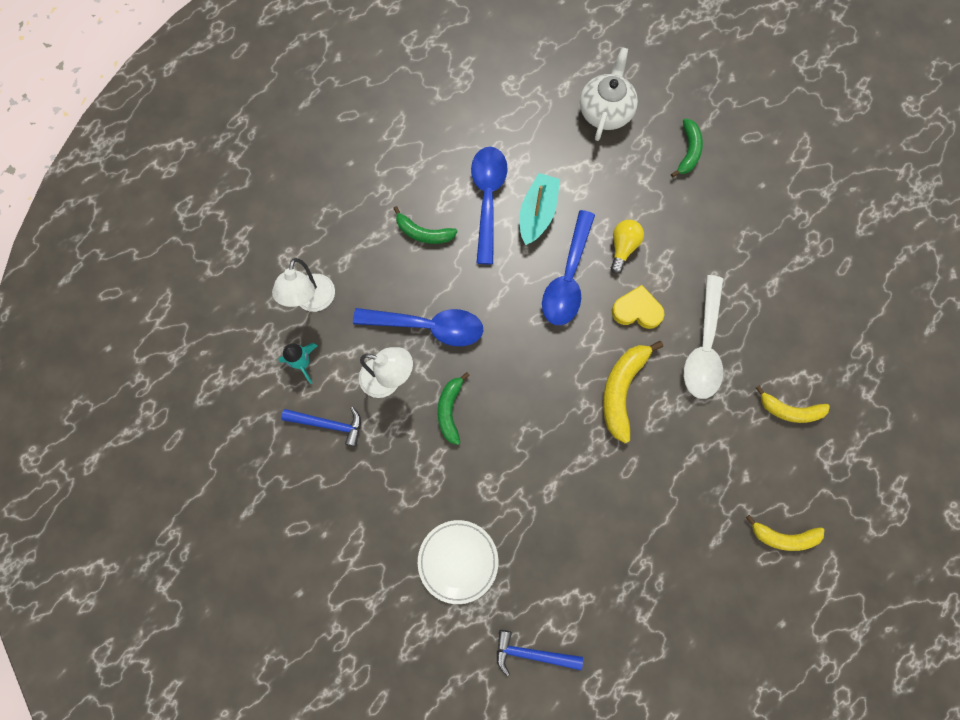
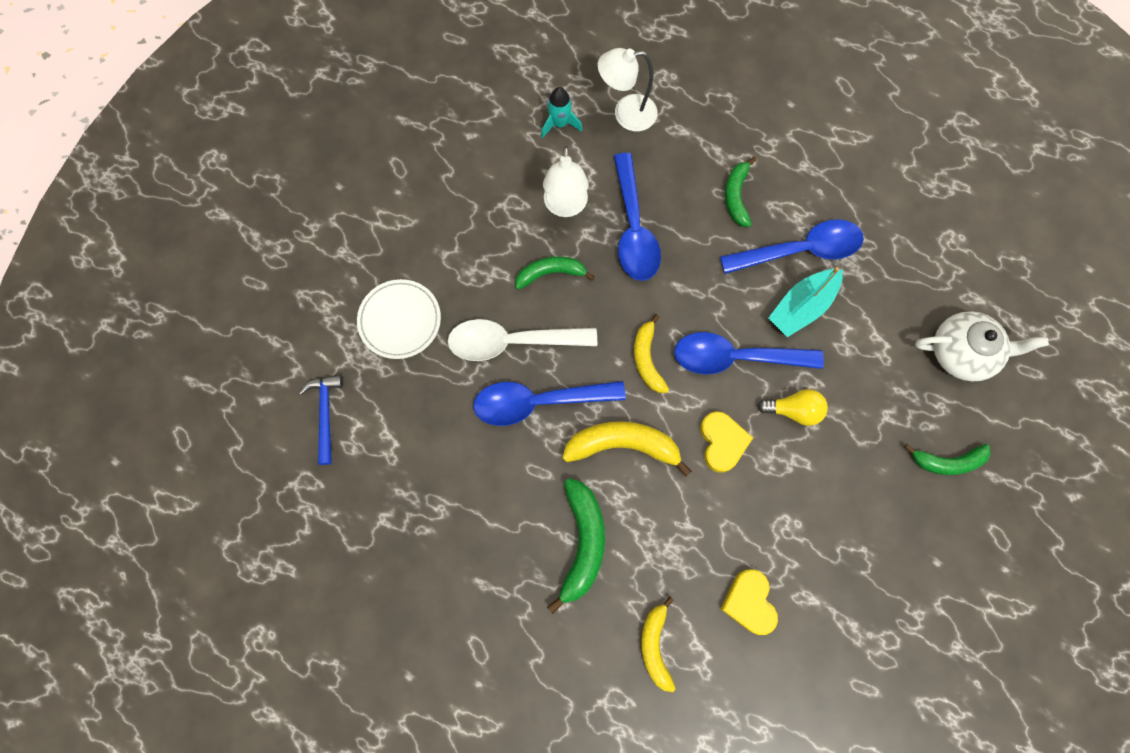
camera: 75 degrees right, 0 degrees up
blue hammer [281,407,361,447] -> none
turquoise boat [520,173,560,245] -> turquoise boat turned 135 degrees clockwise [768,267,843,337]
white spoon [684,275,723,399] -> white spoon moved to [447,319,597,361]
yellow banana [746,515,824,551] -> yellow banana moved to [634,314,669,393]
none -> blue spoon [473,381,626,426]
none -> green banana [547,478,605,614]
none -> yellow heart [721,569,778,635]

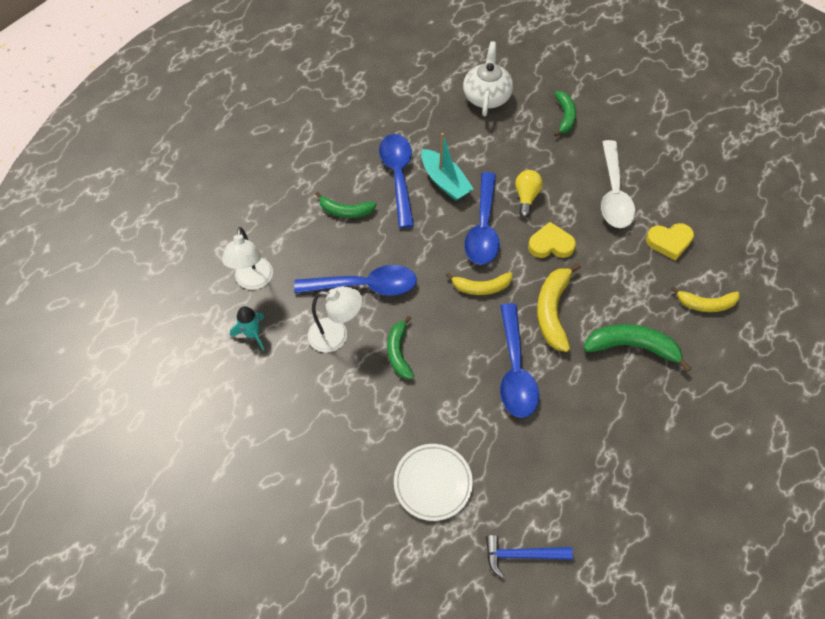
camera: 85 degrees left, 15 degrees down
white spoon [447,319,597,361] -> white spoon moved to [601,140,635,228]

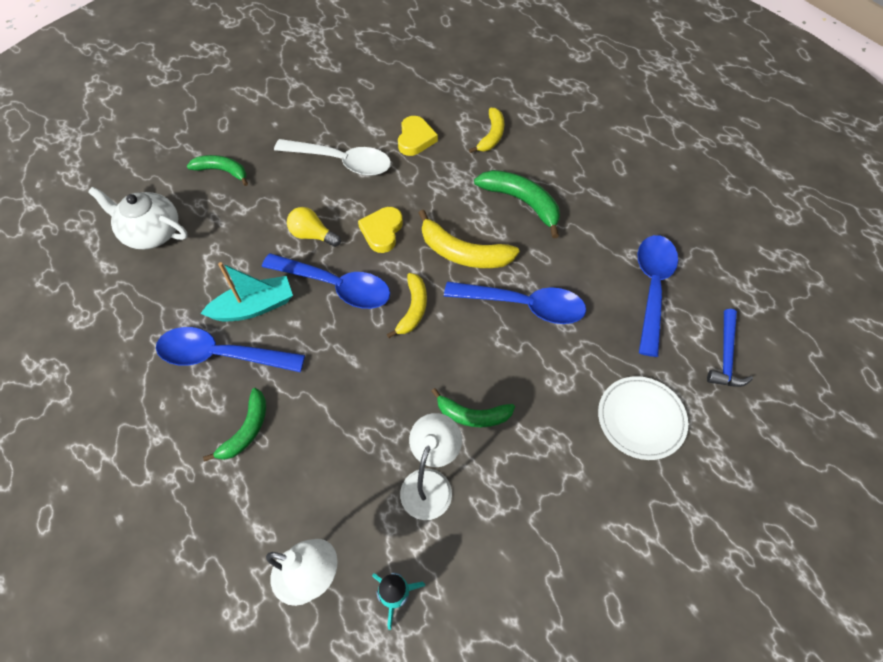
camera: 75 degrees left, 0 degrees up
blue spoon [294,265,417,296] -> blue spoon moved to [637,235,678,357]
green banana [583,324,692,372] -> green banana turned 105 degrees clockwise [474,170,560,238]

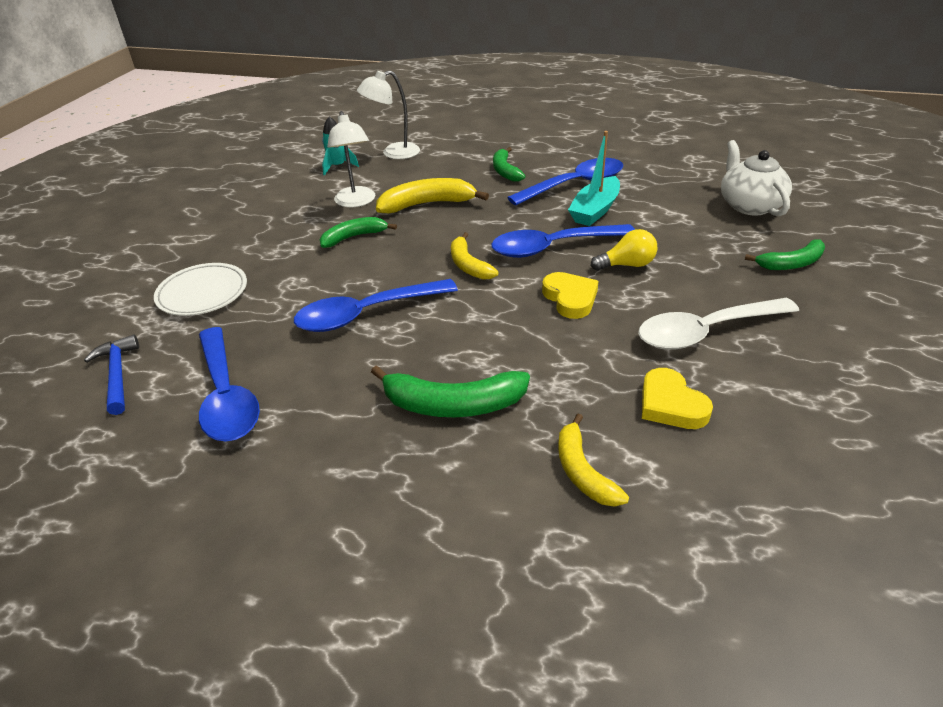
camera: 145 degrees right, 20 degrees down
white teapot [88,186,188,249] -> white teapot turned 90 degrees counterclockwise [721,140,792,216]
yellow banana [419,210,519,268] -> yellow banana moved to [376,178,489,213]

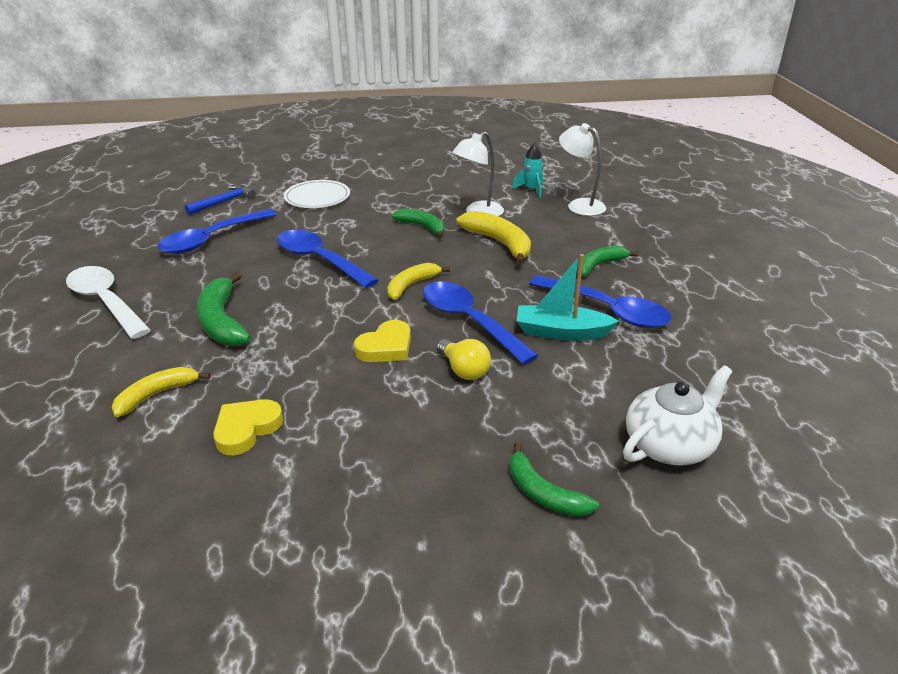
camera: 65 degrees right, 5 degrees down
white spoon [638,298,799,350] -> white spoon moved to [66,266,151,339]

